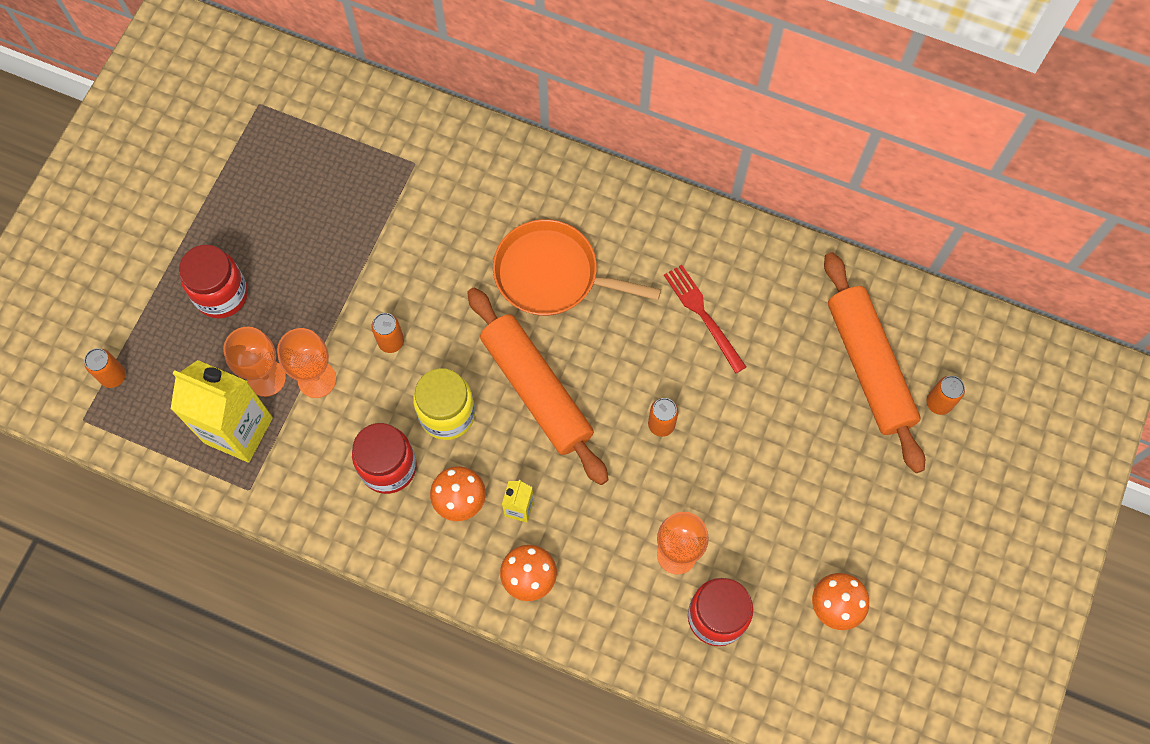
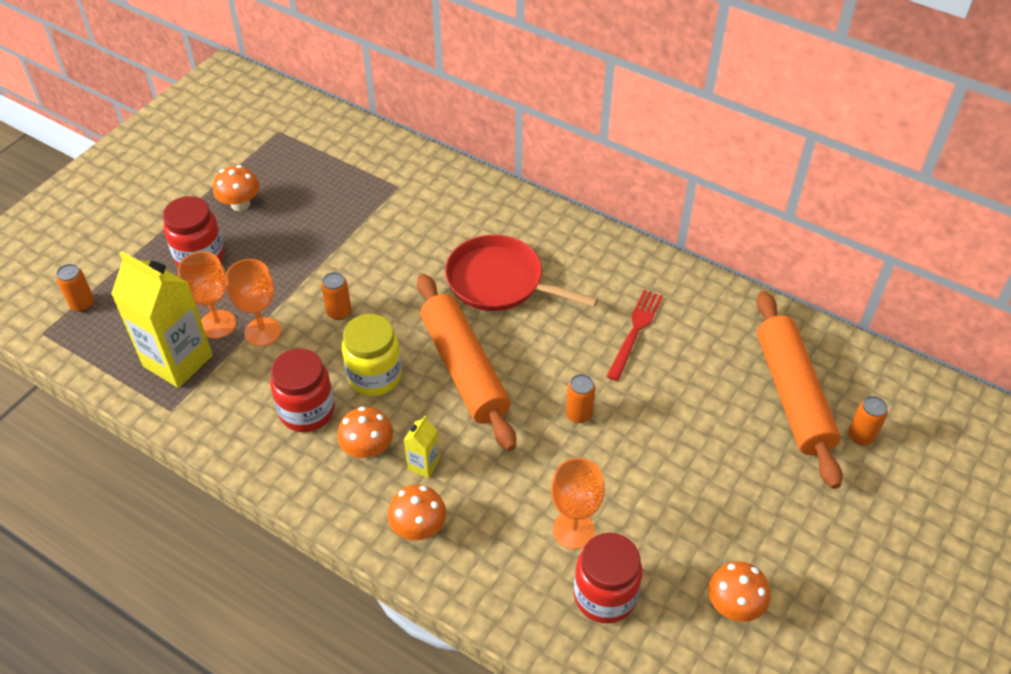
camera: 10 degrees right, 20 degrees down
orange pan [493,219,661,316] -> red pan [445,235,598,311]
red fork [664,265,746,374] -> red fork turned 45 degrees clockwise [606,290,663,381]
none -> orange mushroom [213,165,260,211]

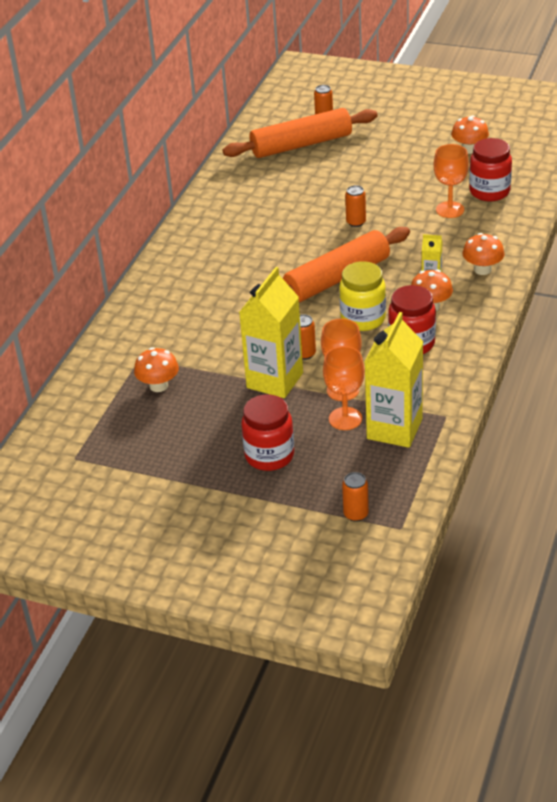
camera: 100 degrees left, 10 degrees down
orange mushroom [213,165,260,211] -> orange mushroom moved to [134,347,179,392]
red pan [445,235,598,311] -> none
red fork [606,290,663,381] -> none
none -> yellow carton [239,267,303,398]

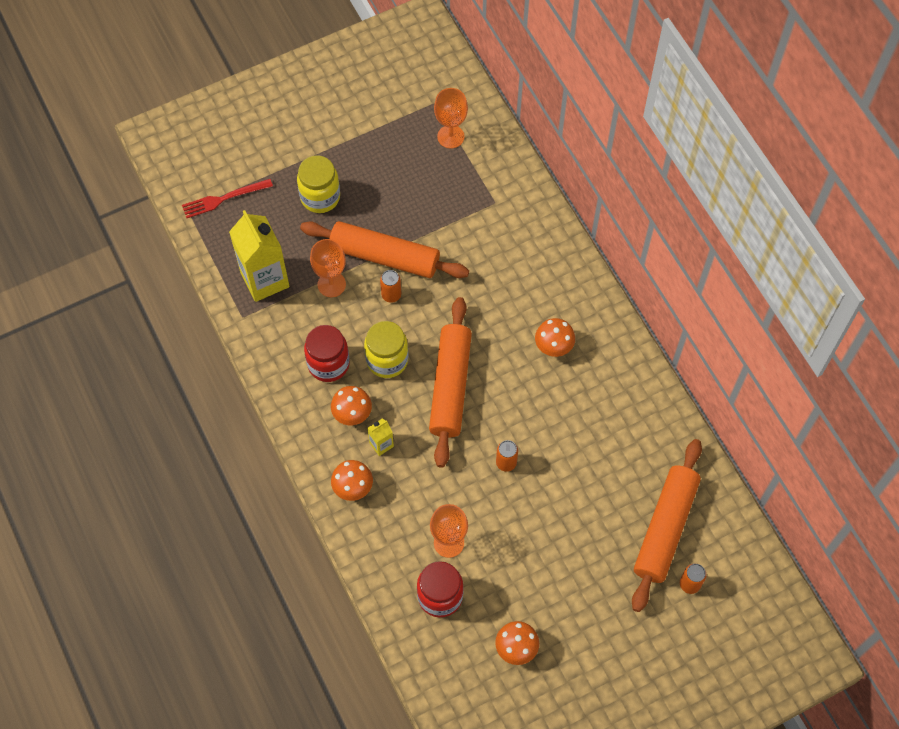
camera: 130 degrees right, 25 degrees up
orange mushroom [134,347,179,392] -> orange mushroom moved to [535,318,575,357]
yellow carton [239,267,303,398] -> orange rolling pin [300,221,469,278]
red jar [241,394,294,471] -> yellow jar [297,155,340,213]
orange goblet [323,346,365,430] -> orange goblet moved to [434,88,468,149]
orange can [342,472,369,522] -> red fork [182,179,273,218]

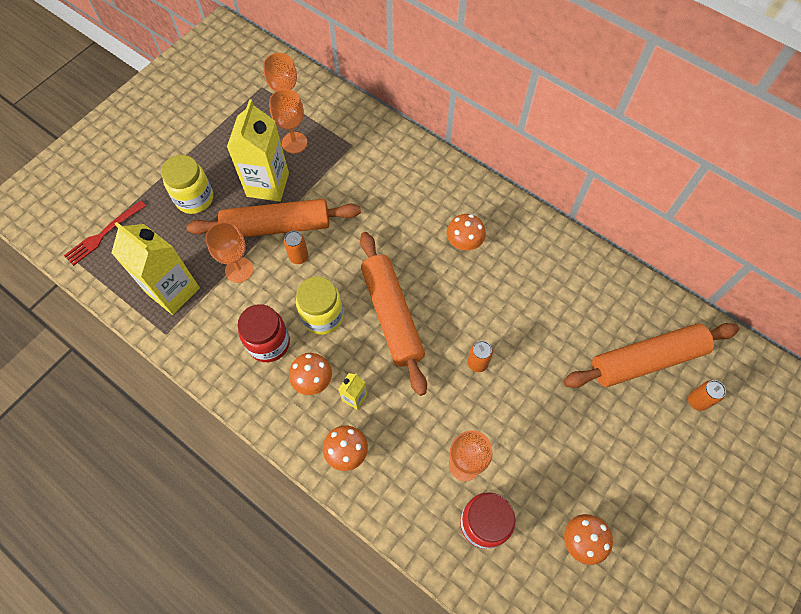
camera: 25 degrees left, 0 degrees up
orange rolling pin [632,439,702,612] -> orange rolling pin turned 75 degrees clockwise [564,323,739,388]
none -> yellow carton [227,99,289,202]
none -> orange goblet [269,89,307,153]

